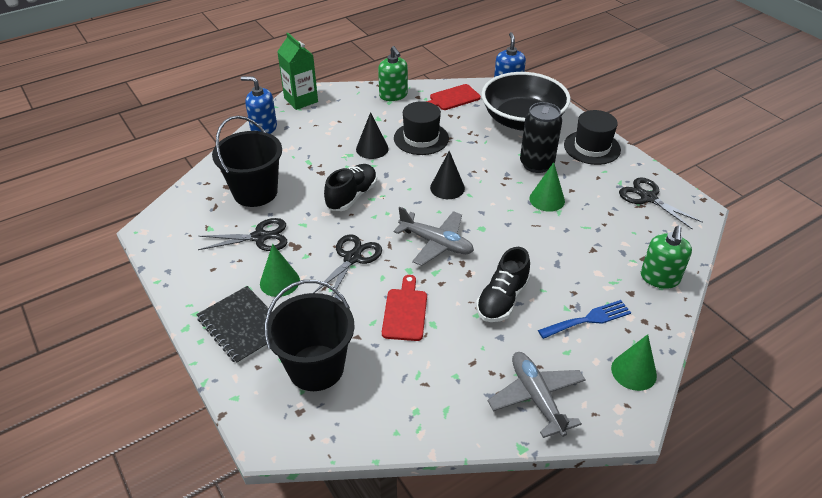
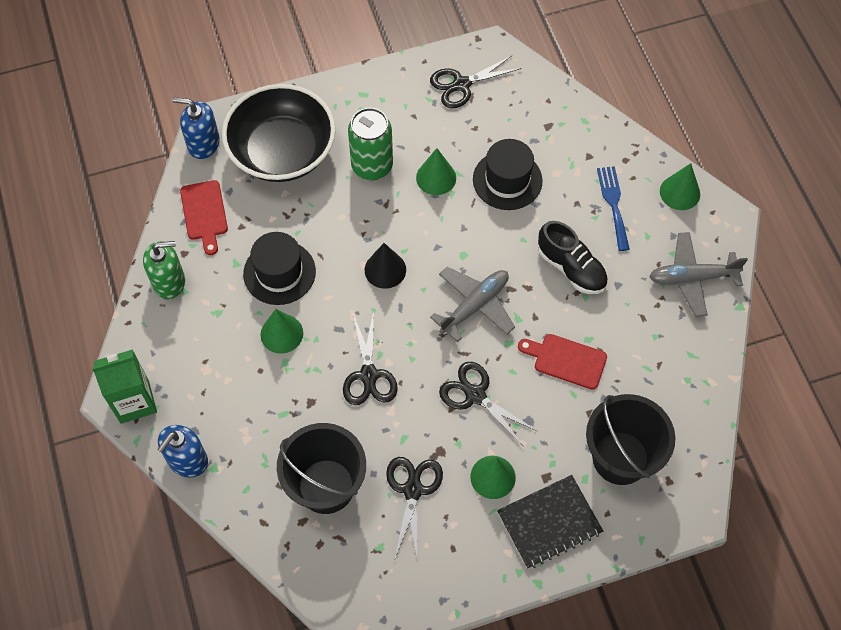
camera: 75 degrees left, 20 degrees up
black shoe [324,164,377,211] -> black scissors [343,311,398,405]
black cone [356,112,389,159] -> green cone [260,309,303,354]
black can [520,102,562,173] -> green can [348,108,393,180]
black hat [564,110,621,165] -> black hat moved to [473,139,543,210]
green soap dispenser [641,226,692,289] -> none

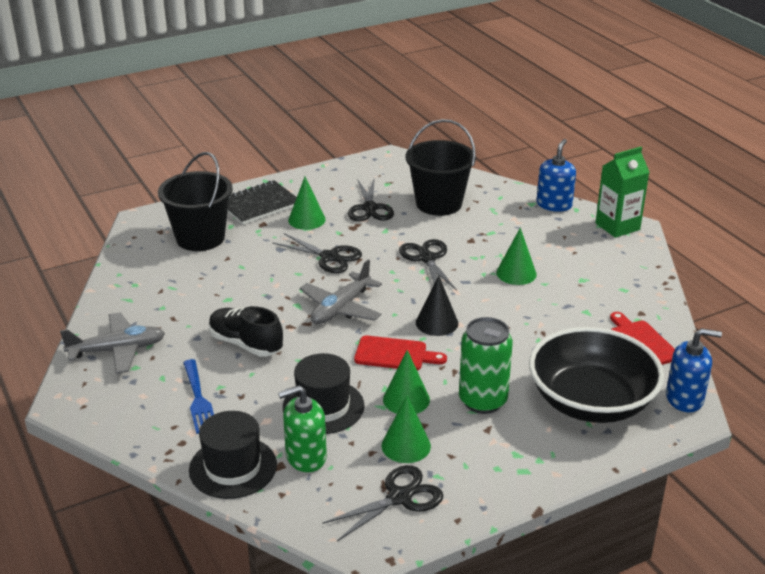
camera: 170 degrees right, 30 degrees down
green soap dispenser [143,241,185,299] -> green soap dispenser moved to [278,385,327,472]
black hat [243,232,316,305] -> black hat moved to [189,411,277,499]
red cutting board [518,334,607,390] -> red cutting board moved to [354,335,447,370]
green cone [660,163,700,210] -> green cone moved to [382,395,431,463]

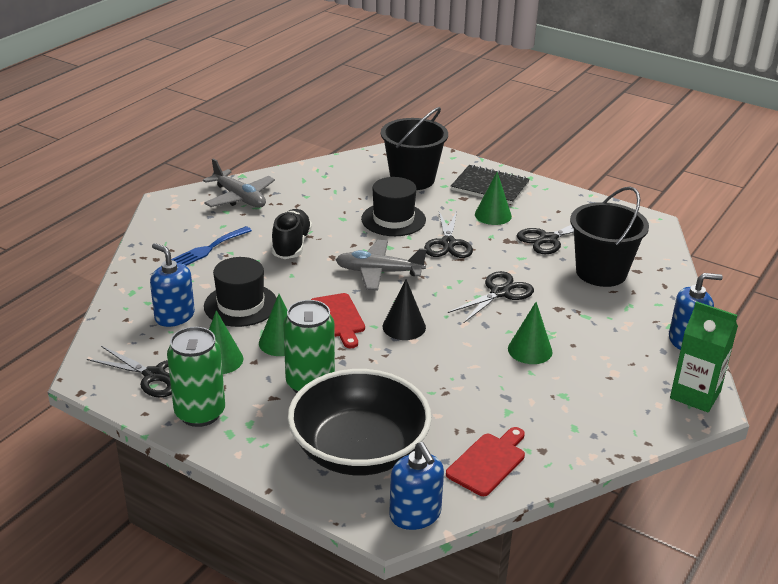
camera: 60 degrees right, 0 degrees up
black hat [189,411,277,499] -> black hat moved to [361,177,426,236]
green soap dispenser [278,385,327,472] -> blue soap dispenser [150,243,195,327]
none -> green can [167,327,225,427]

